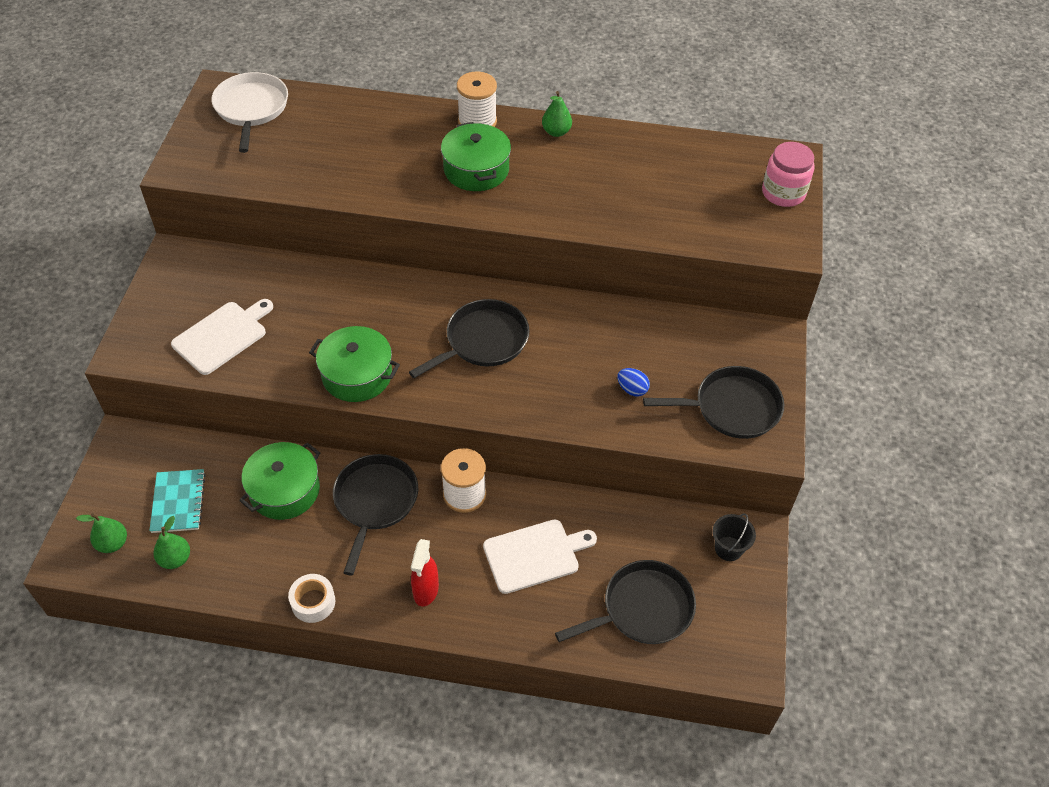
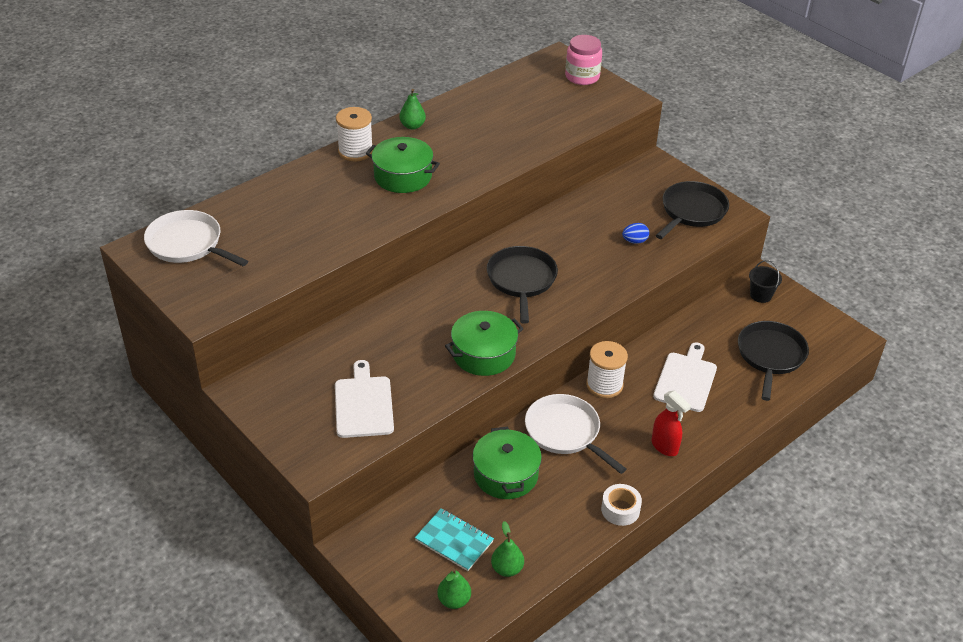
camera: 50 degrees left, 10 degrees down
black pan [333,454,418,575] -> white pan [525,394,626,474]

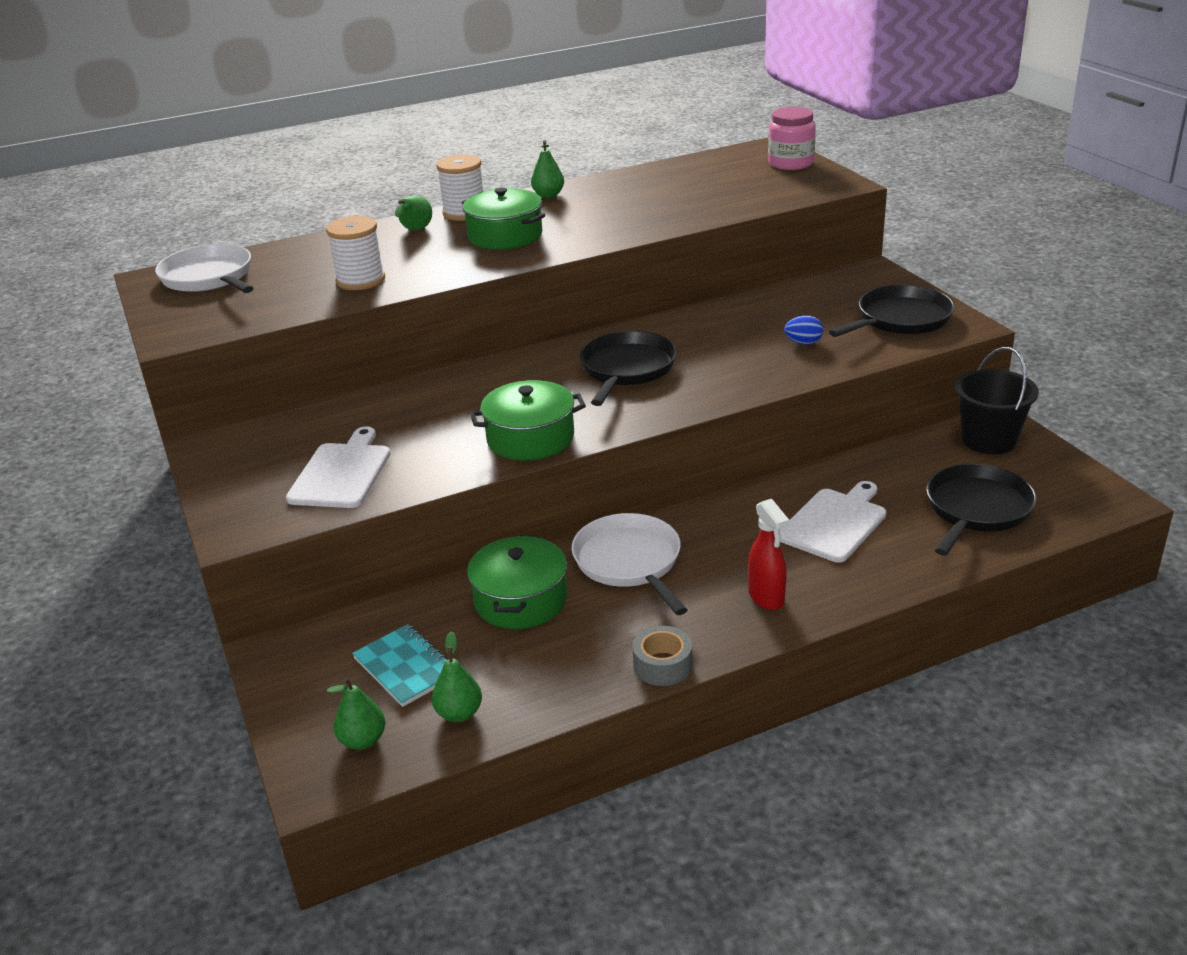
camera: 20 degrees right, 10 degrees down
white spool [586,341,628,398] -> white spool moved to [326,216,385,290]
white tape [601,484,642,526] -> grey tape [632,626,693,686]
black bucket [749,260,782,303] -> black bucket [955,347,1039,454], size x1.66
none -> green pear [395,195,432,230]

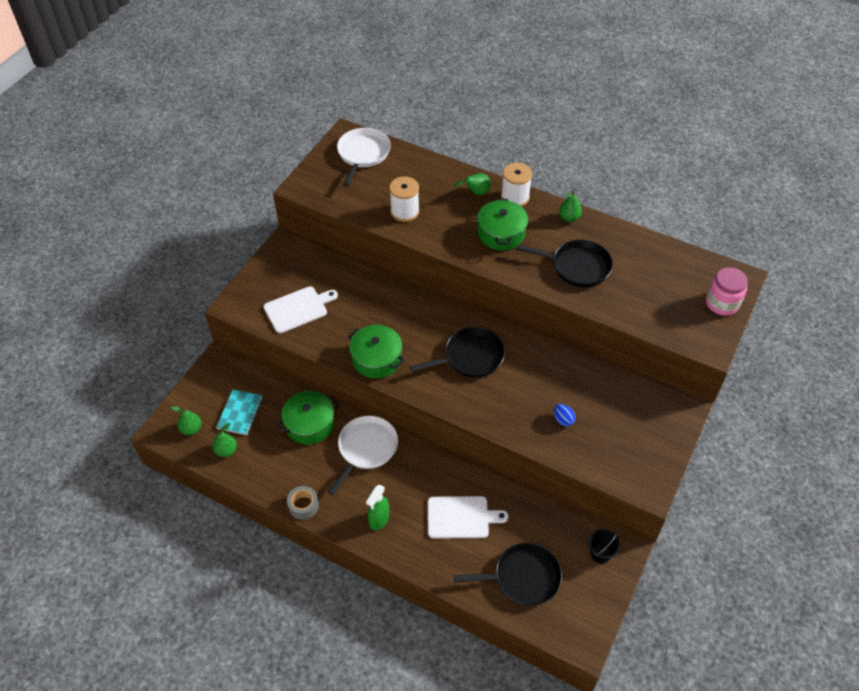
camera: 50 degrees right, 20 degrees up
red spray bottle [748,499,789,610] -> green spray bottle [366,485,389,530]
black pan [829,285,955,337] -> black pan moved to [516,240,613,287]
black bucket [955,347,1039,454] -> black bucket [588,529,620,563], size x0.60

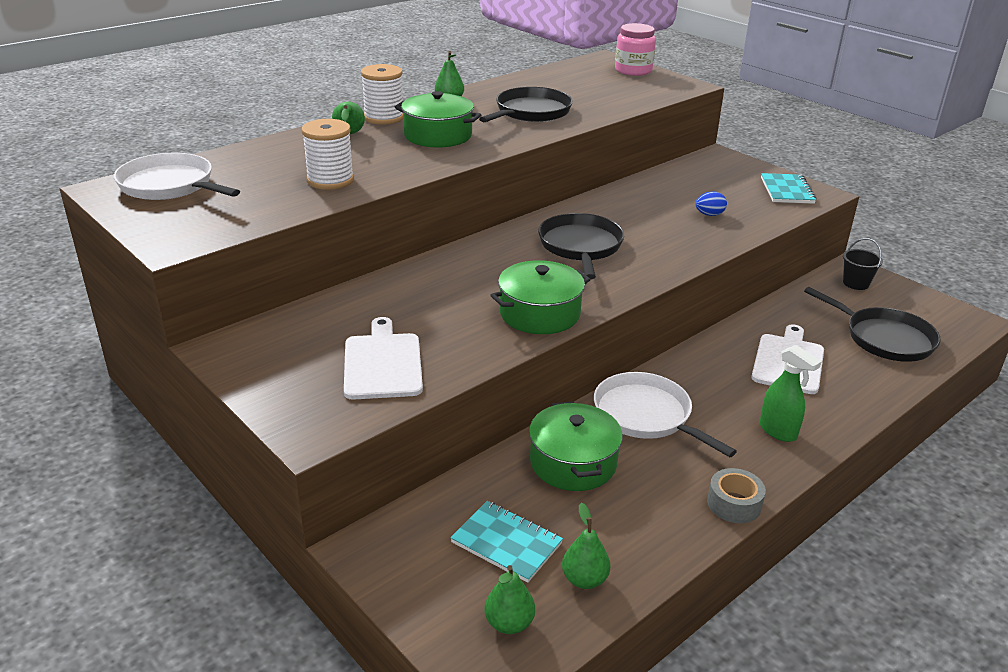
camera: 70 degrees left, 20 degrees down
black pan [454,543,562,606] -> black pan turned 120 degrees clockwise [804,287,941,362]
none -> turquoise notebook [761,173,817,204]

